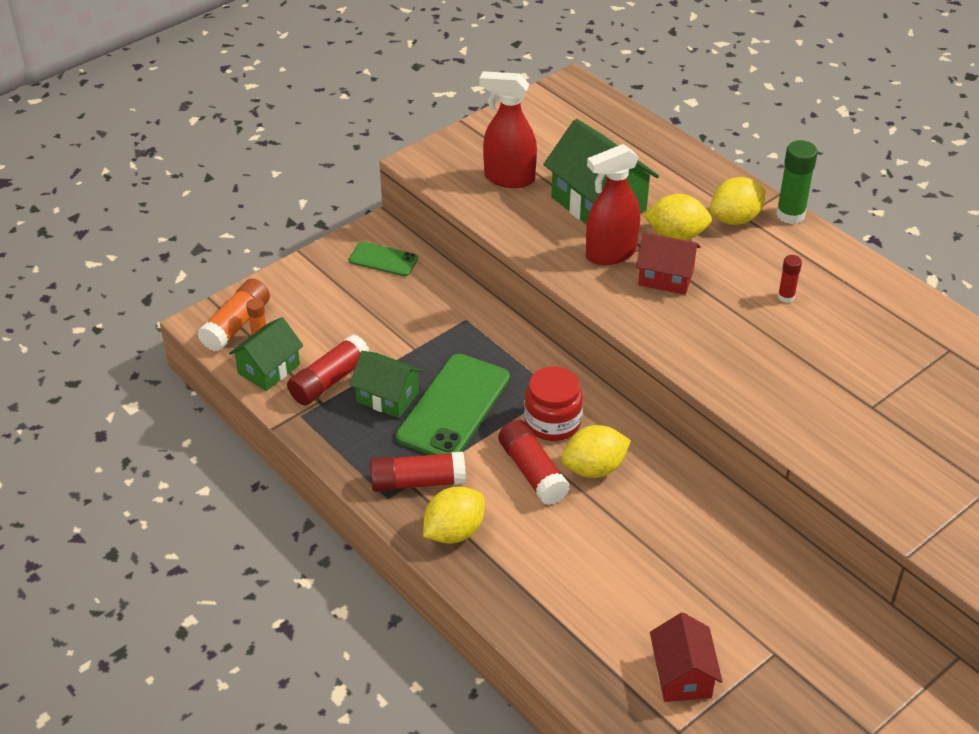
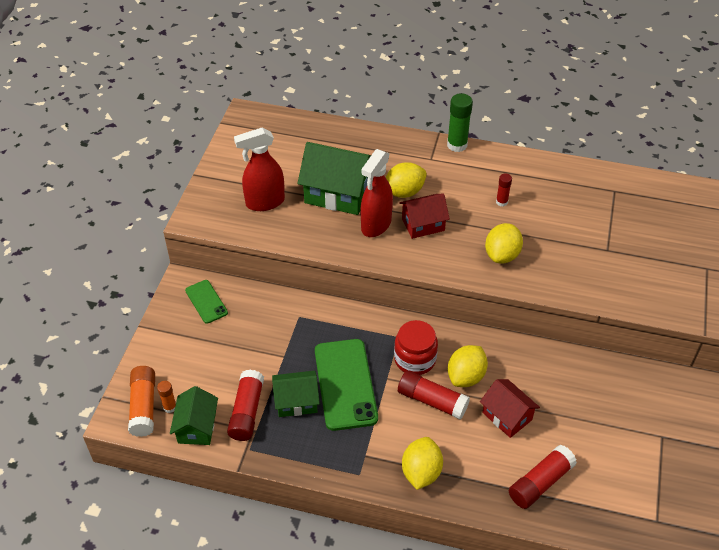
camera: 35 degrees left, 5 degrees up
green phone [349,242,418,276] -> green phone turned 75 degrees clockwise [185,280,228,324]
red glue stick [370,452,466,492] -> red glue stick moved to [509,445,577,509]
red house [650,613,723,702] -> red house moved to [480,379,540,438]
yellow lemon [710,177,766,225] -> yellow lemon moved to [485,223,523,263]

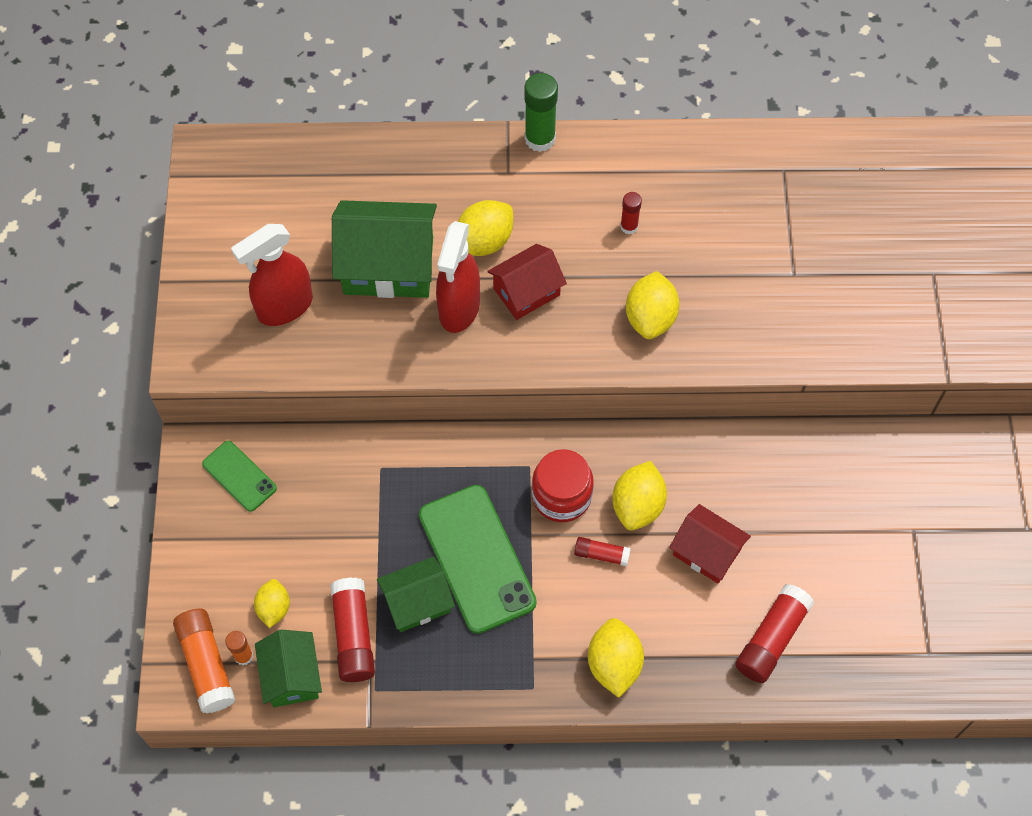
camera: 15 degrees left, 15 degrees up
red glue stick [398,371,470,420] -> red glue stick [574,537,631,566], size x0.56
none -> yellow lemon [254,579,290,628]

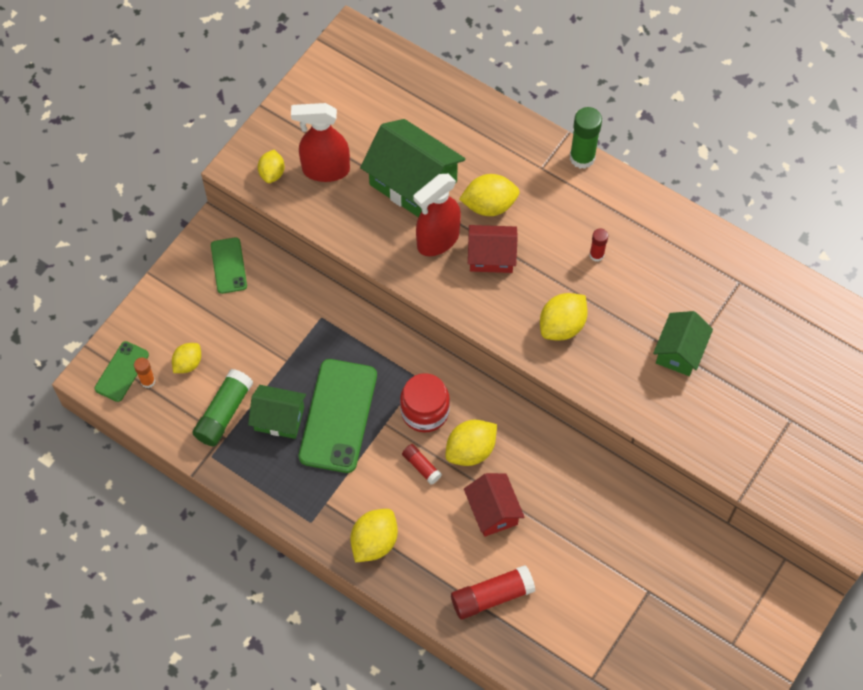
camera: 35 degrees right, 0 degrees up
orange glue stick [173,609,235,713] -> green phone [95,341,149,402]
green house [255,629,322,707] -> green house moved to [653,311,713,376]
red glue stick [330,577,375,682] -> green glue stick [193,369,253,447]
none -> yellow lemon [258,150,285,183]

